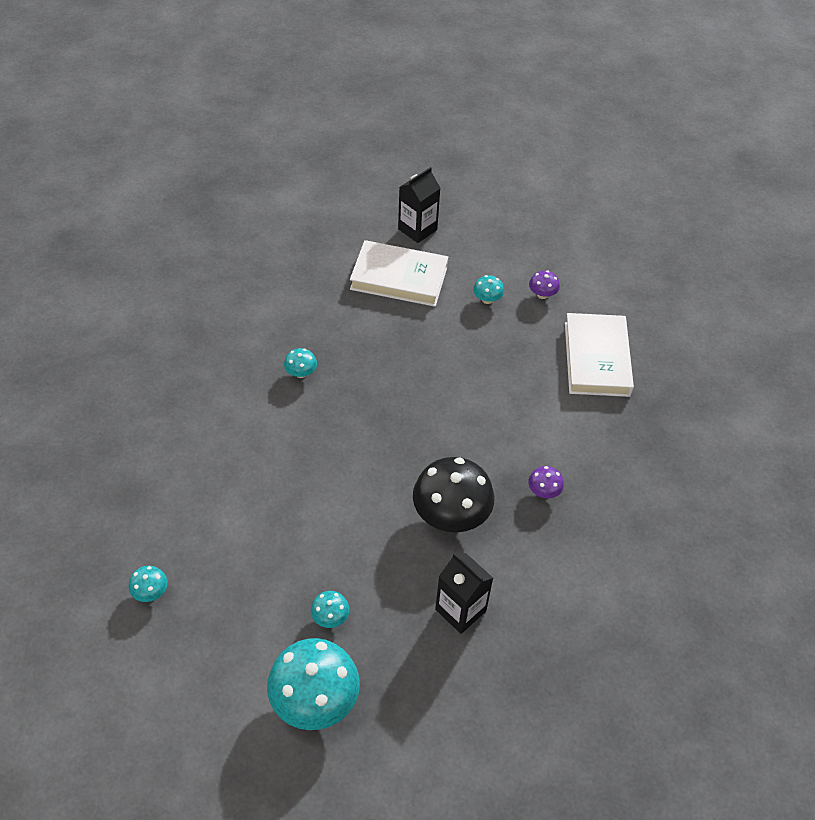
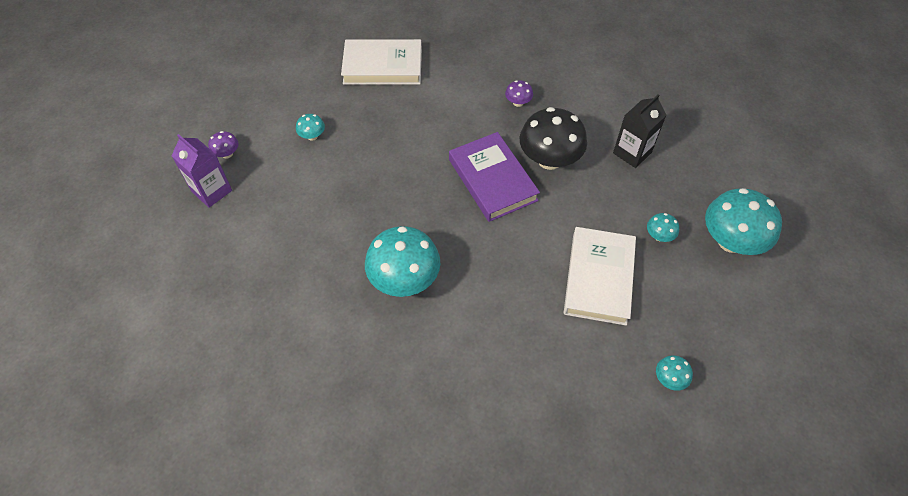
camera: 90 degrees left, 5 degrees up
turquoise mushroom [284,348,317,378] -> turquoise mushroom [365,226,441,297], size x2.23
white book [350,240,448,307] -> white book moved to [564,227,636,326]
black carton [398,167,440,243] -> purple carton [172,134,232,208]
purple mushroom [529,270,560,299] -> purple mushroom moved to [208,131,239,158]
none -> purple book [449,132,540,222]

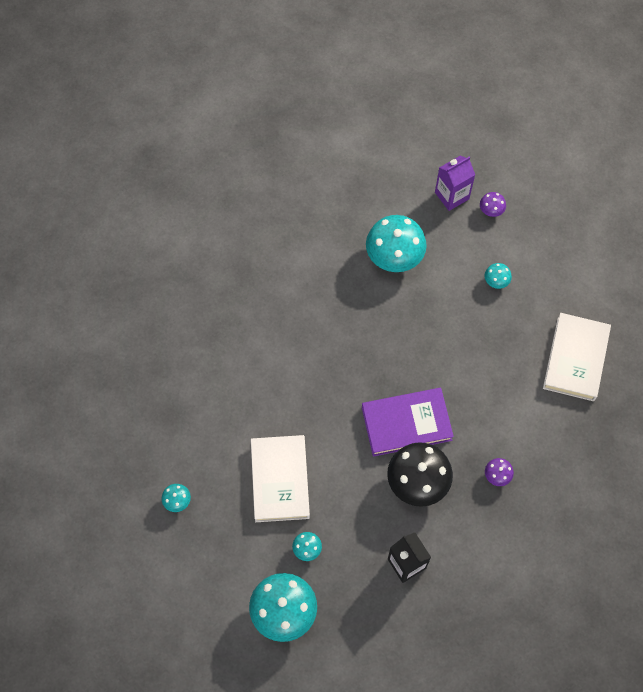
camera: 105 degrees right, 10 degrees up
turquoise mushroom [365,226,441,297] -> turquoise mushroom moved to [366,215,427,272]
white book [564,227,636,326] -> white book turned 60 degrees clockwise [251,435,310,522]

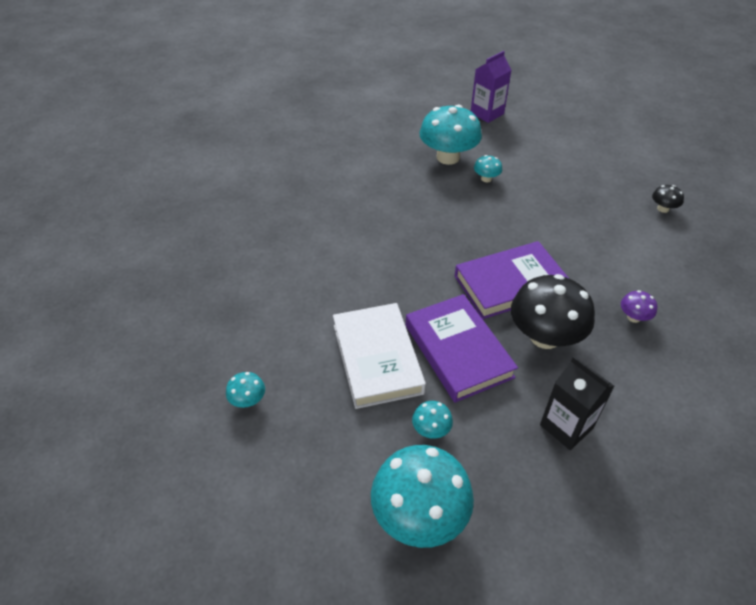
camera: 10 degrees left, 20 degrees down
purple mushroom [480,192,506,217] -> none
turquoise mushroom [484,263,512,289] -> turquoise mushroom moved to [474,155,502,182]
white book [543,313,611,401] -> black mushroom [652,185,684,213]
none -> purple book [406,294,518,403]

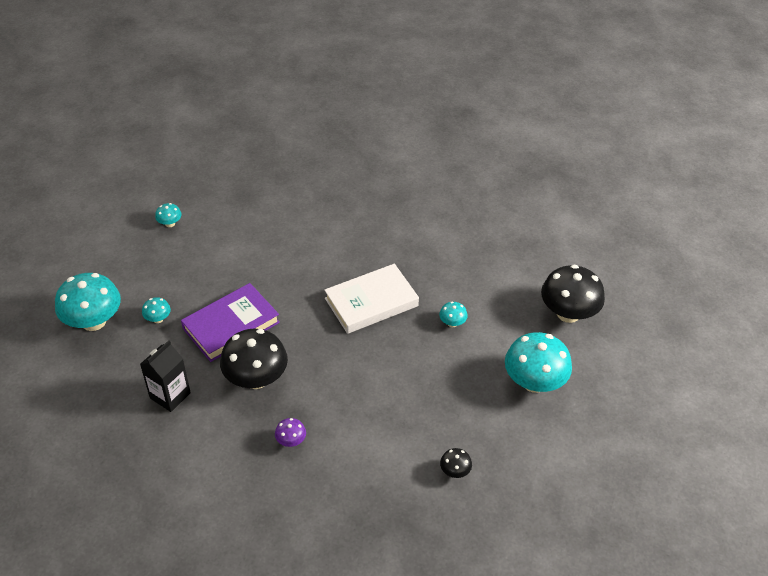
camera: 75 degrees right, 0 degrees up
white book [333,303,426,409] -> white book moved to [324,264,419,334]
turquoise mushroom [419,105,482,165] -> turquoise mushroom moved to [505,332,572,393]
purple book [455,241,569,319] -> none
purple carton [471,51,511,123] -> black mushroom [541,264,605,323]

